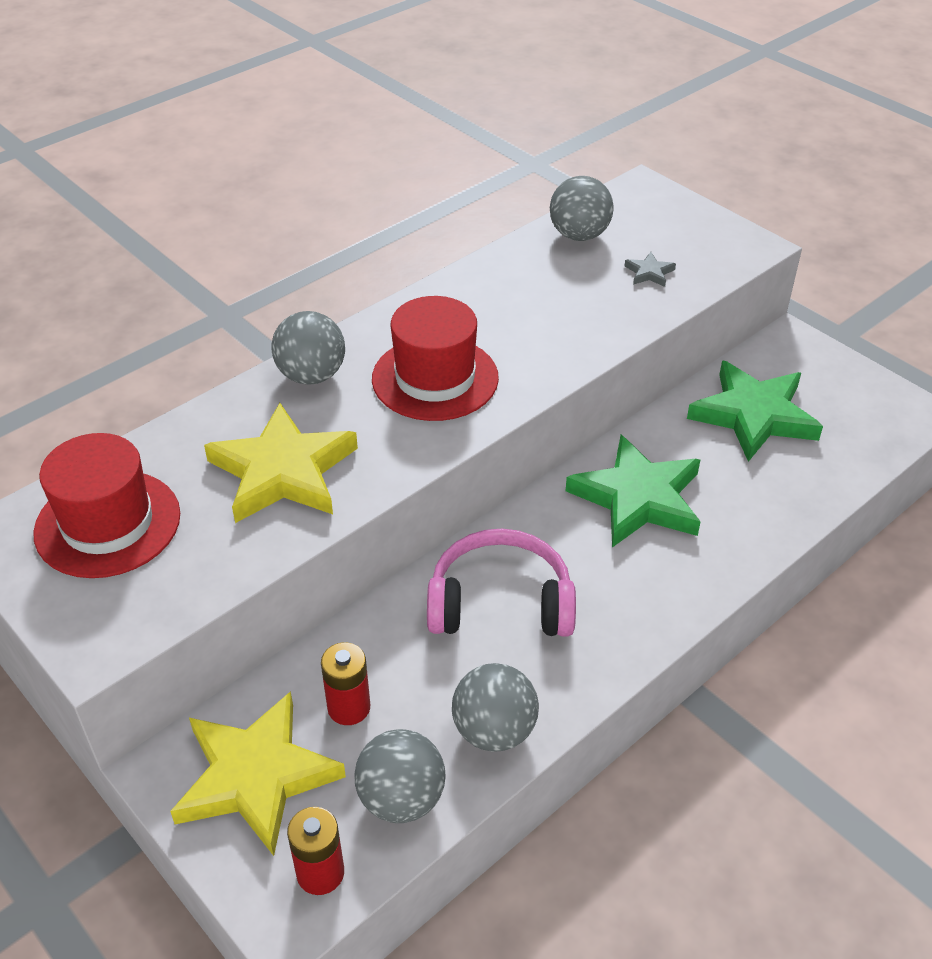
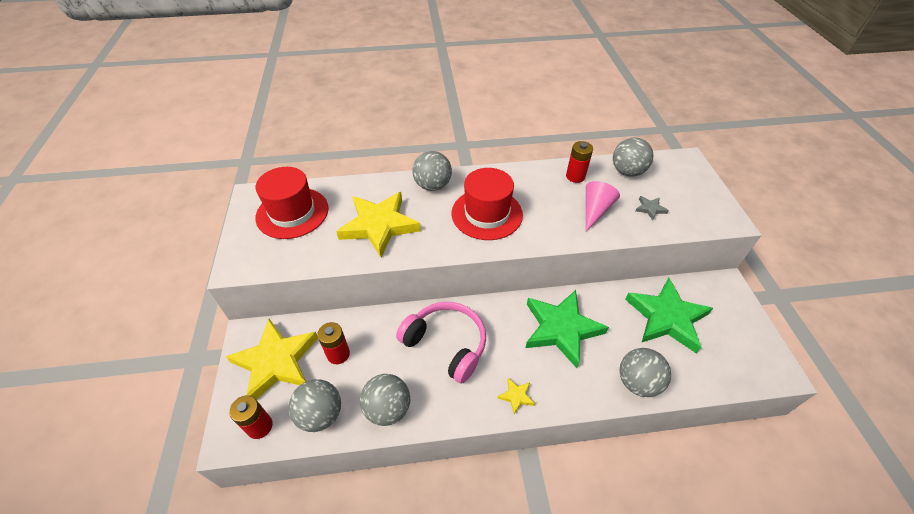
camera: 35 degrees right, 5 degrees up
none -> yellow star [498,378,535,415]
none -> red battery [566,141,593,183]
none -> pink cone [586,181,620,231]
none -> grey ball [619,348,671,397]

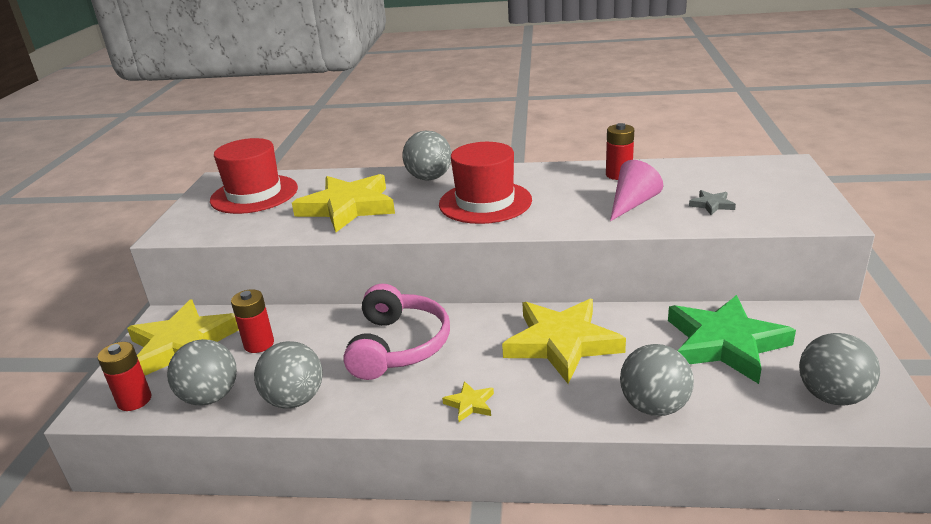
camera: 15 degrees right, 20 degrees down
pink headphones [396,302,486,384] -> pink headphones turned 45 degrees clockwise [343,284,450,380]
green star [526,290,609,368] -> yellow star [502,299,626,384]
grey ball [613,138,654,177] -> grey ball moved to [799,333,880,406]

